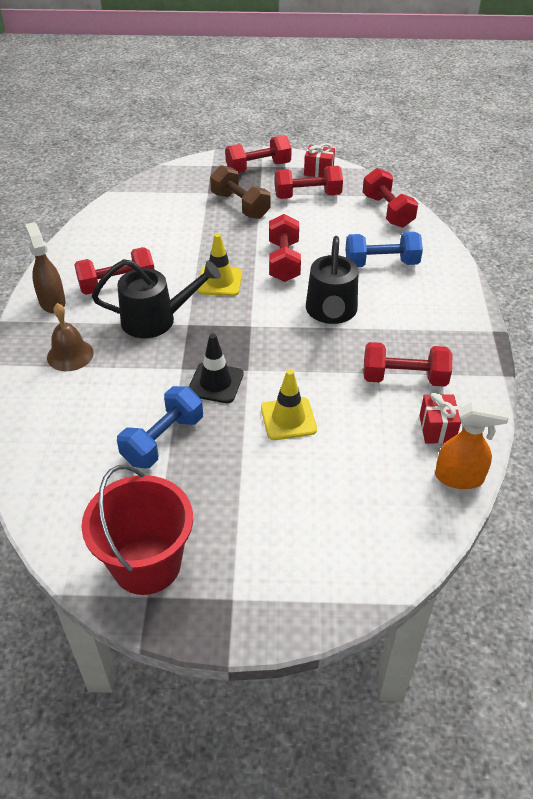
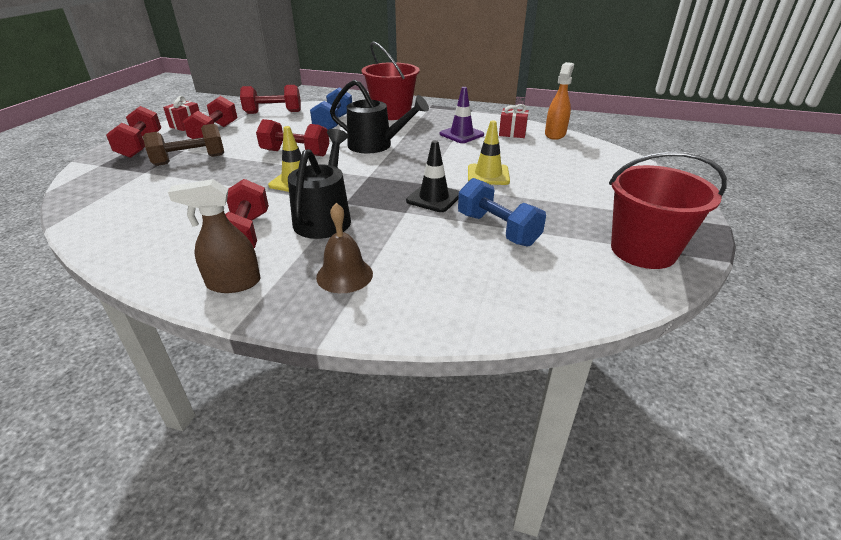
camera: 75 degrees left, 10 degrees down
red dumbbell [363,342,452,387] -> purple traffic cone [440,87,484,143]
none -> red bucket [361,42,420,120]

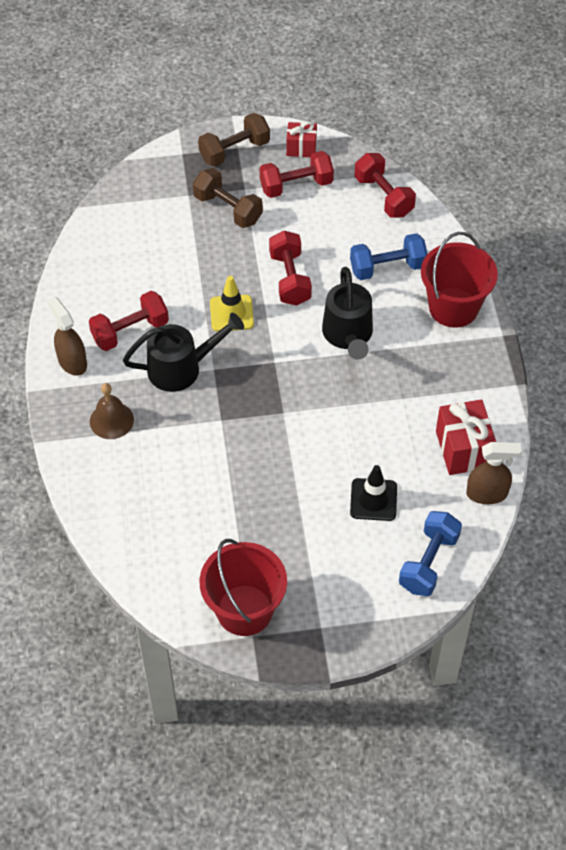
camera: 65 degrees right, 20 degrees up
red dumbbell [106,106,161,158] -> brown dumbbell [198,113,270,167]
black traffic cone [406,140,459,212] -> black traffic cone moved to [350,465,397,521]
purple traffic cone [440,87,484,143] -> none
blue dumbbell [458,178,546,247] -> blue dumbbell moved to [399,511,462,596]
yellow traffic cone [468,120,510,185] -> none
red gift [499,104,529,138] -> red gift [436,399,496,475], size x1.62
orange spray bottle [545,62,574,140] -> brown spray bottle [466,442,522,504]

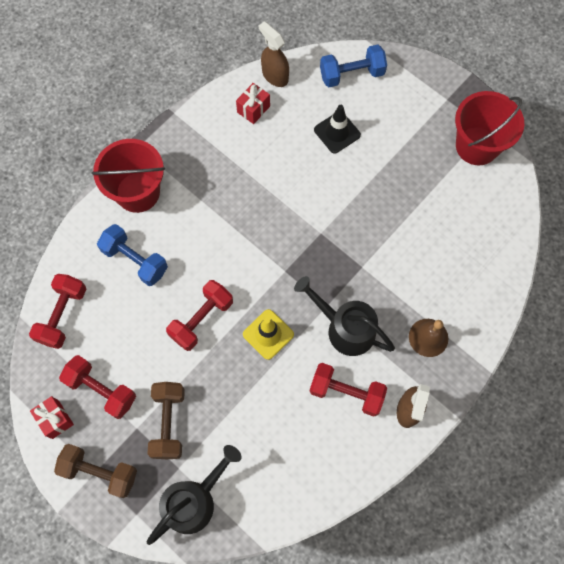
camera: 130 degrees left, 15 degrees up
black watering can [322,267,373,360] -> black watering can moved to [147,445,241,545]
red gift [436,399,496,475] -> red gift [236,83,270,124], size x0.62

